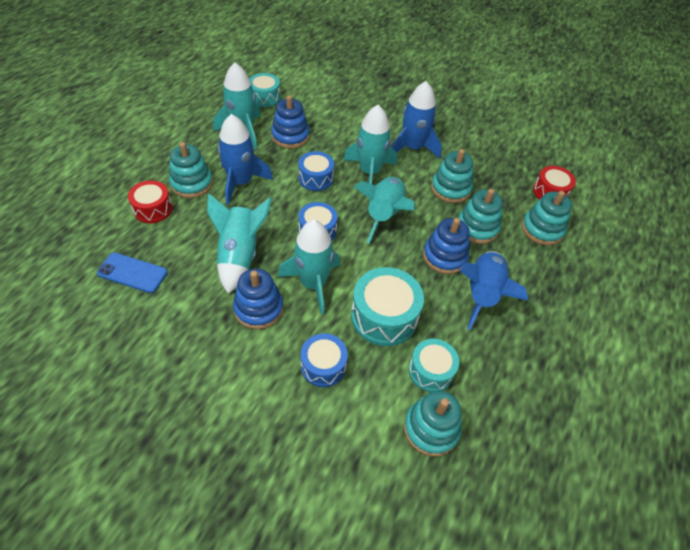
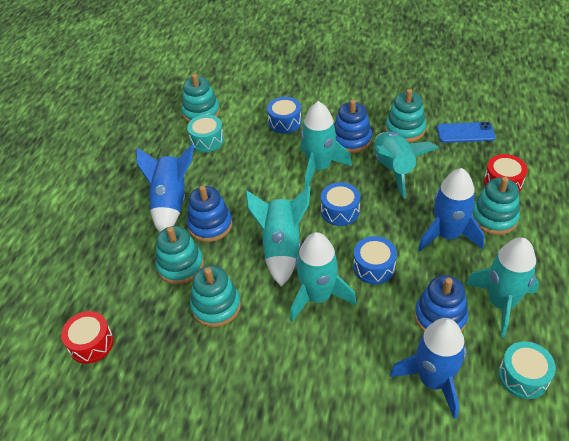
camera: 170 degrees right, 5 degrees down
turquoise drum [351,267,424,346] -> none
blue rocket [391,81,442,159] -> blue rocket moved to [390,318,466,419]
turquoise stacking toy [522,191,572,245] -> turquoise stacking toy moved to [385,89,426,142]

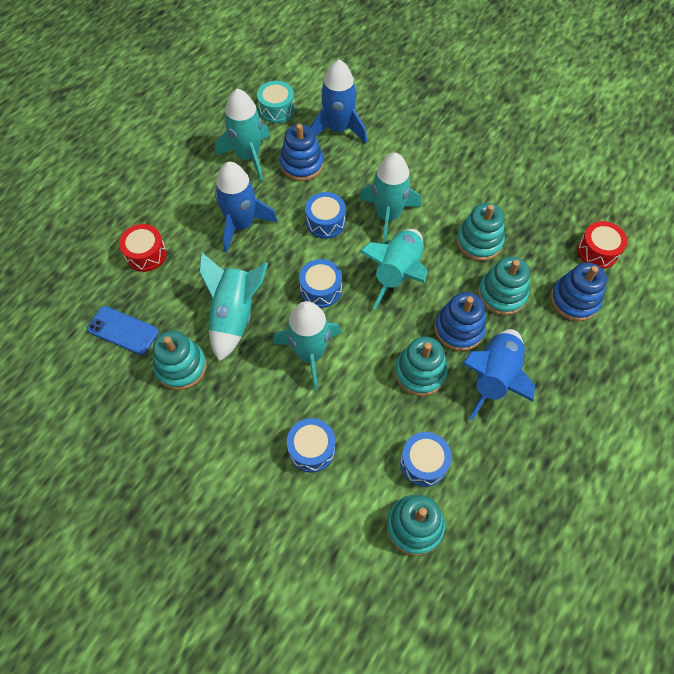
camera: 160 degrees left, 15 degrees up
turquoise drum [187,115,224,152] -> blue drum [400,432,452,487]
blue stacking toy [334,99,372,153] -> blue stacking toy moved to [550,262,607,321]
turquoise stacking toy [472,177,520,235] -> turquoise stacking toy moved to [395,336,448,396]

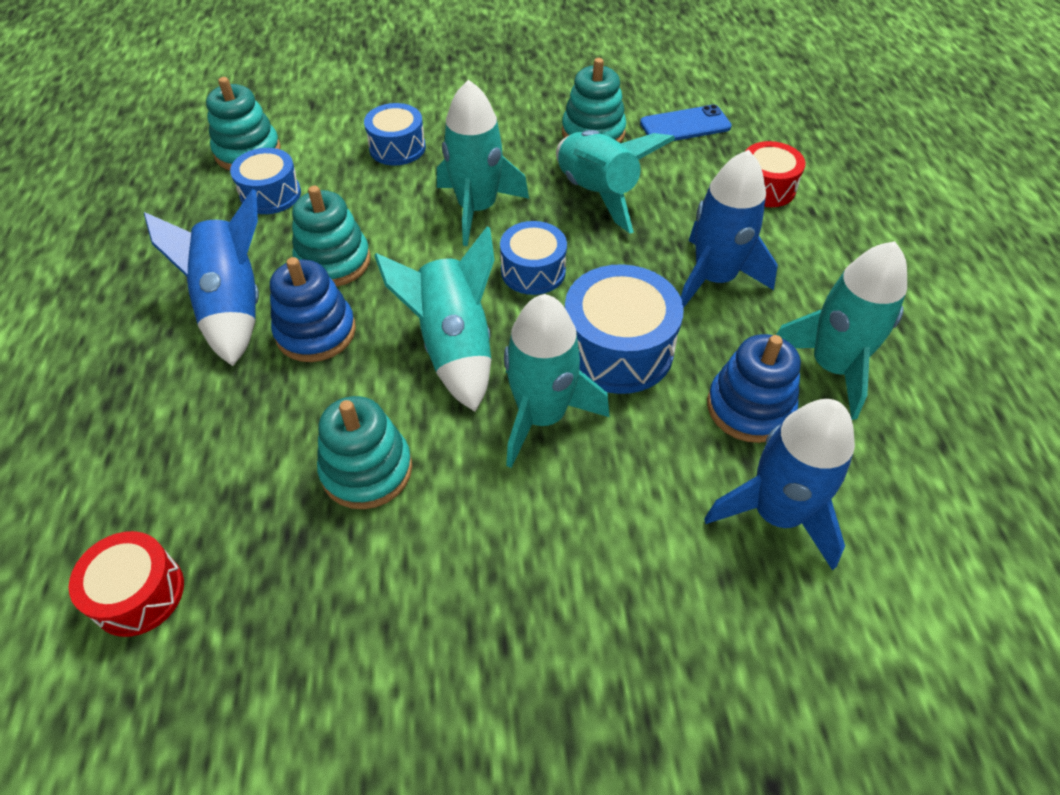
camera: 140 degrees right, 10 degrees down
turquoise drum [257,81,295,123] -> none
blue drum [305,192,346,239] -> blue drum [565,264,684,394], size x1.57
turquoise stacking toy [478,257,530,315] -> none
blue stacking toy [550,262,607,321] -> none

